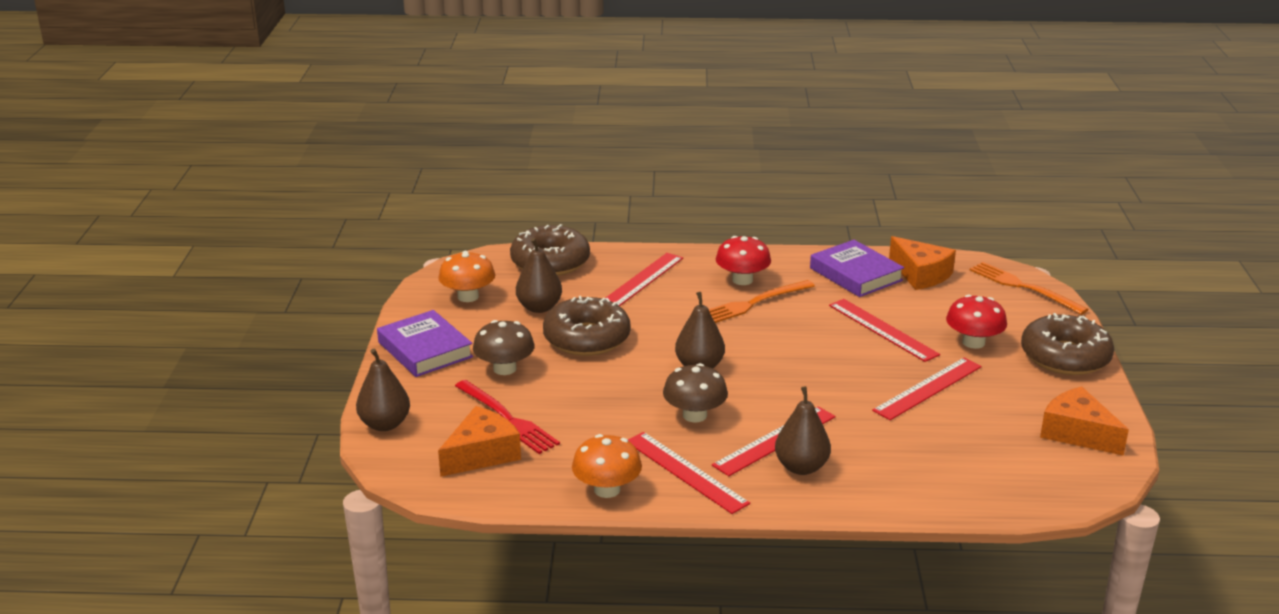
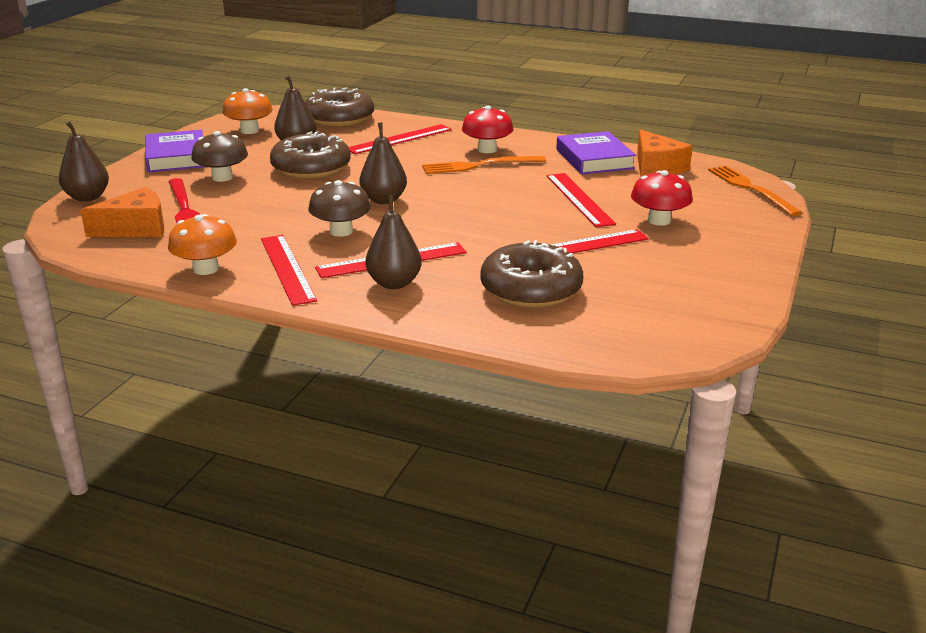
camera: 20 degrees right, 0 degrees up
brown donut [1021,313,1114,375] -> brown donut moved to [480,240,583,308]
orange cheese [1040,387,1129,456] -> none

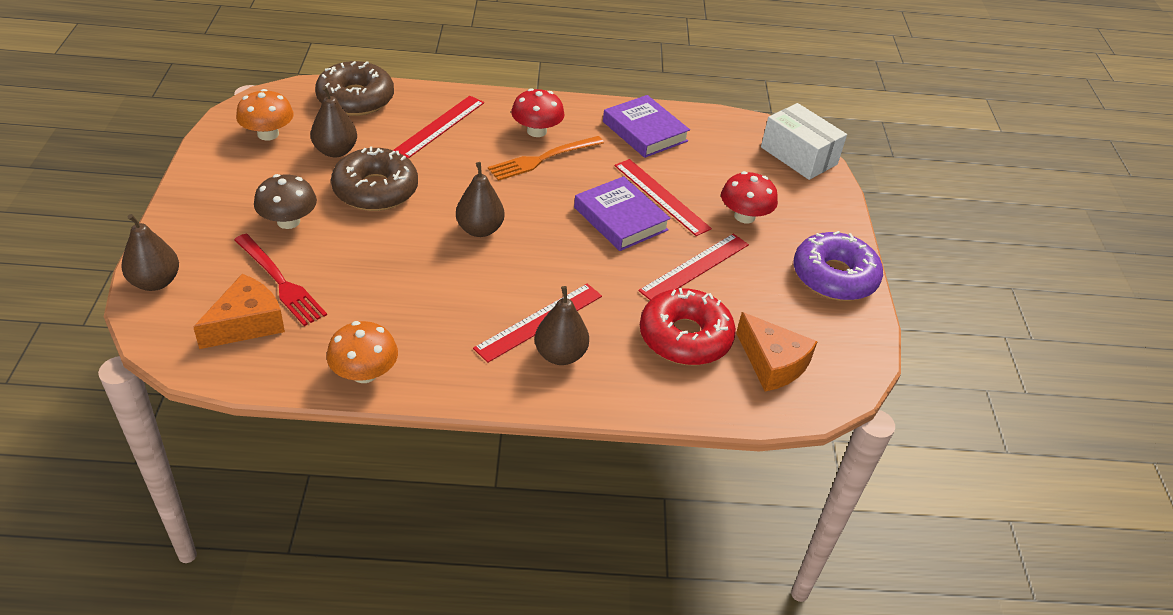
camera: 25 degrees left, 15 degrees up
purple book [145,130,205,173] -> purple book moved to [574,176,671,251]
red ruler [261,235,317,306] -> none
brown mushroom [308,180,371,237] -> none
brown donut [480,240,583,308] -> red donut [640,288,736,365]
orange cheese [637,129,693,177] -> orange cheese moved to [736,312,818,392]
orange fork [708,166,802,216] -> white box [761,103,847,180]
none -> purple donut [793,231,883,301]

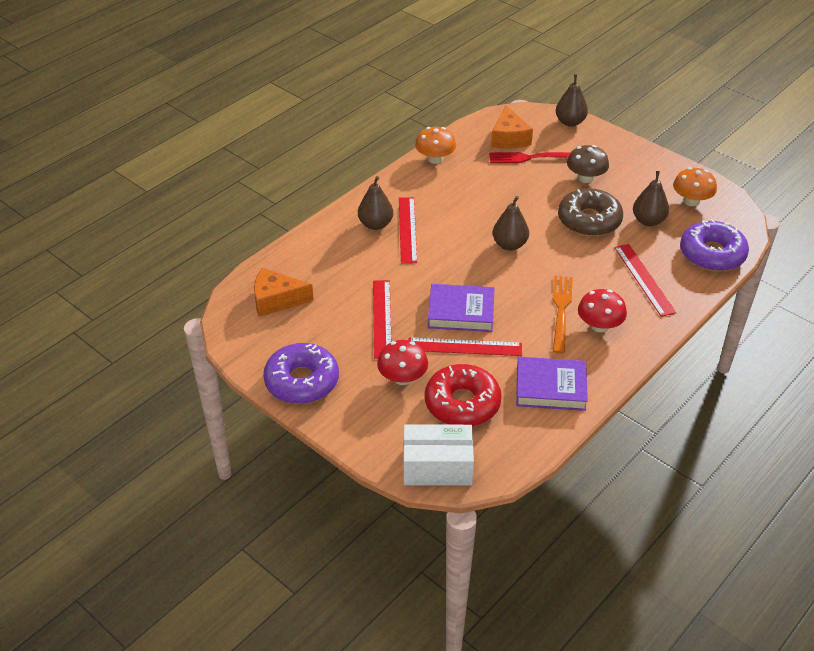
camera: 135 degrees right, 0 degrees up
brown donut [315,61,394,116] -> purple donut [680,219,749,272]
red donut [640,288,736,365] -> red donut moved to [425,364,502,426]

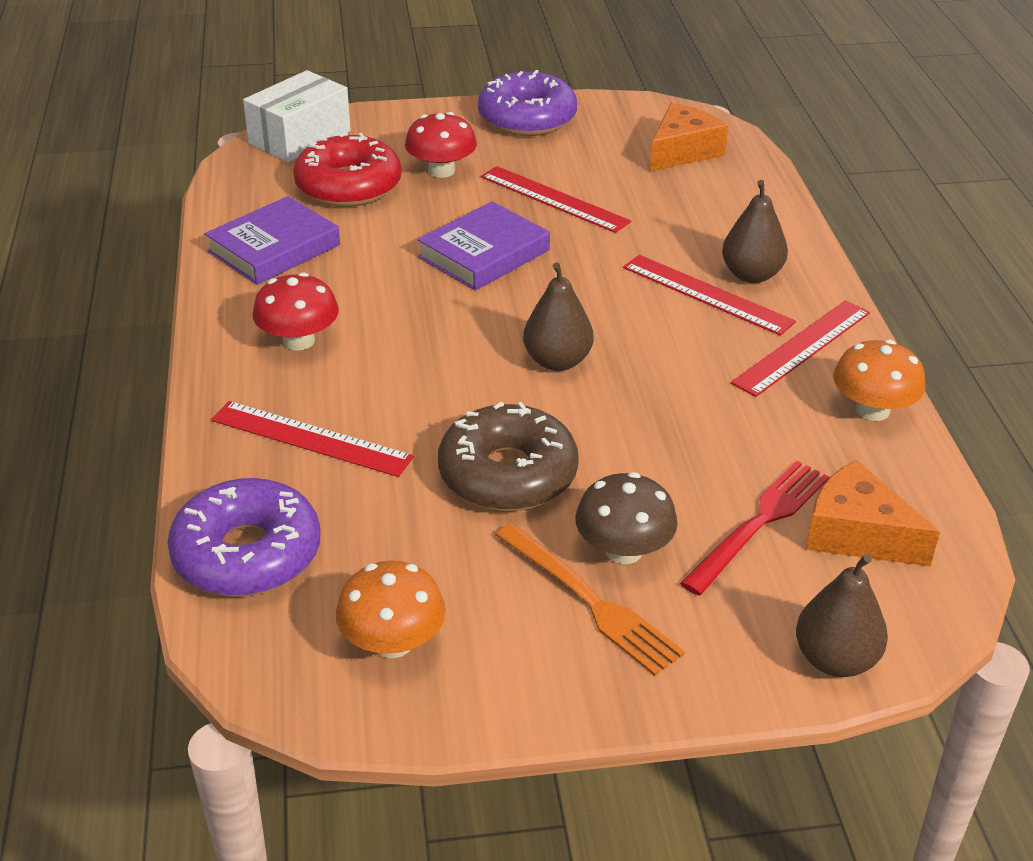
camera: 130 degrees right, 5 degrees down
red ruler [409,337,522,356] -> red ruler moved to [731,300,870,397]
orange fork [553,276,573,354] -> orange fork moved to [496,523,685,676]
brown pear [633,171,669,226] -> none

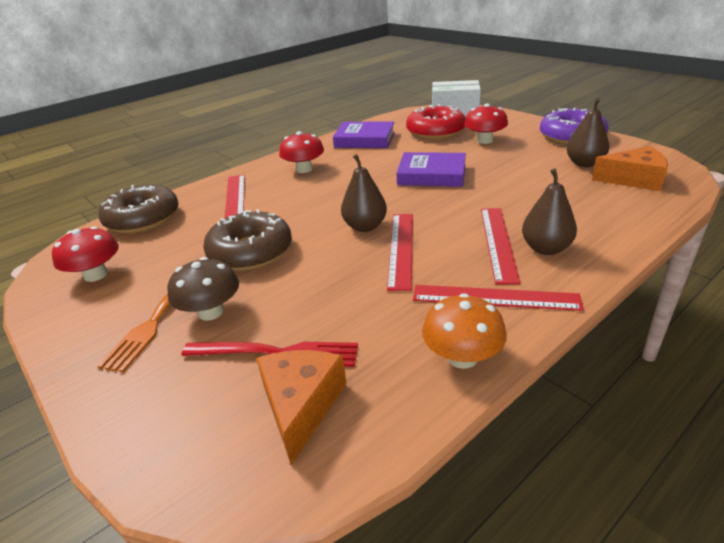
camera: 60 degrees right, 5 degrees down
purple donut [167,478,321,597] -> brown donut [98,184,179,234]
orange mushroom [336,561,446,658] -> red mushroom [52,226,119,282]
red ruler [481,166,631,233] -> red ruler moved to [387,214,413,291]
brown pear [796,554,888,677] -> brown pear moved to [566,98,609,167]

